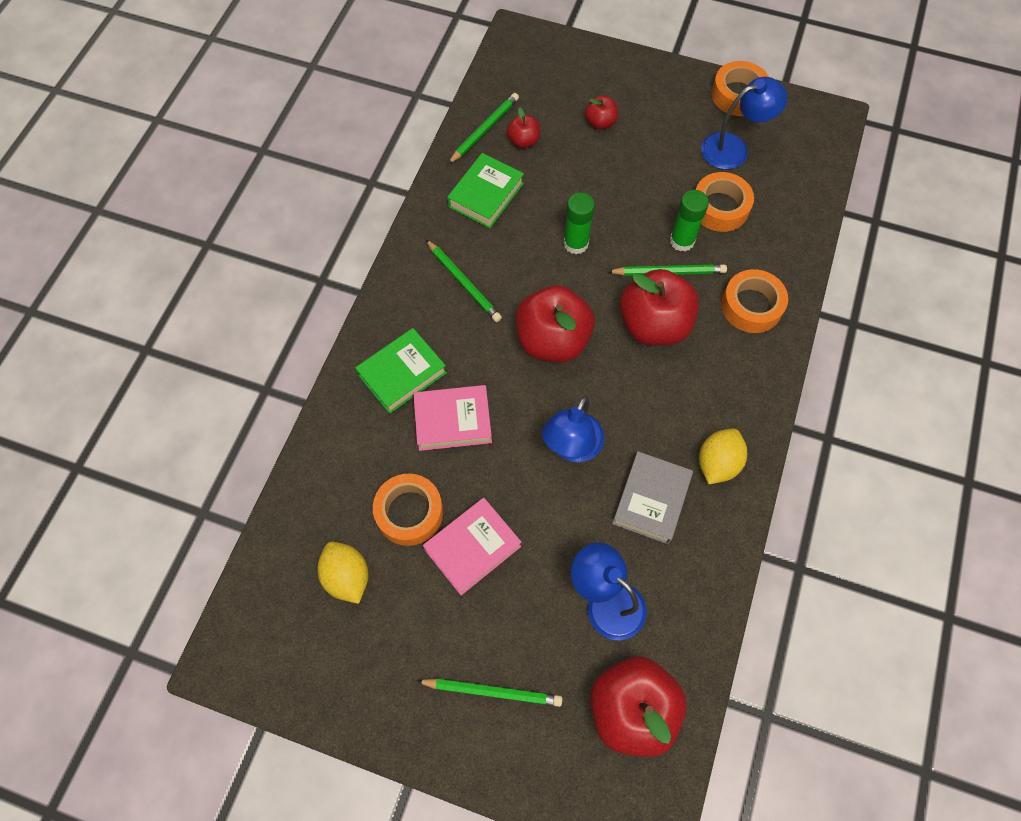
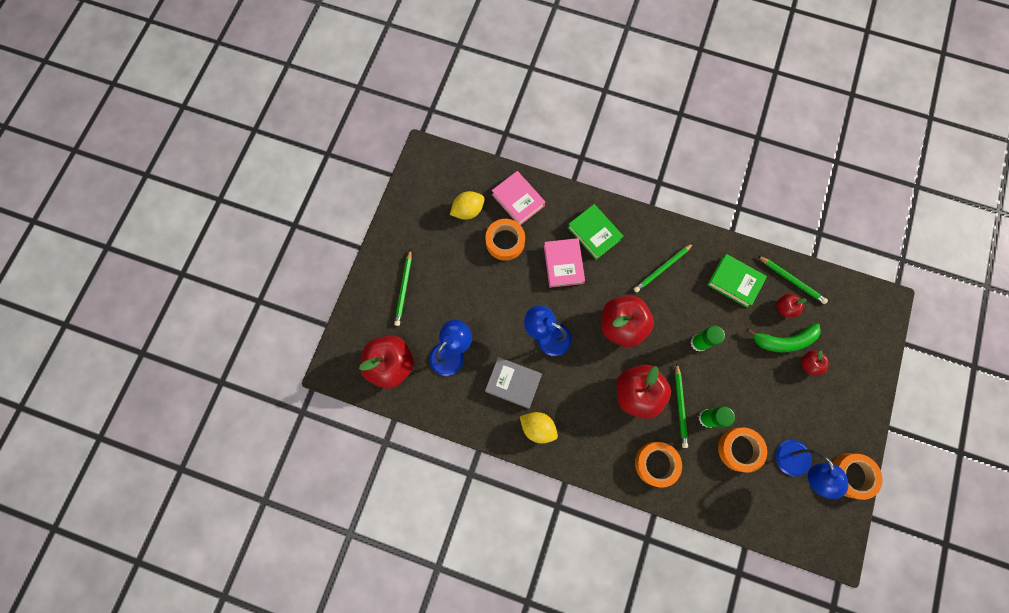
camera: 90 degrees right, 10 degrees up
pink book [423,498,521,595] -> pink book moved to [492,171,545,225]
none -> green banana [746,323,821,353]

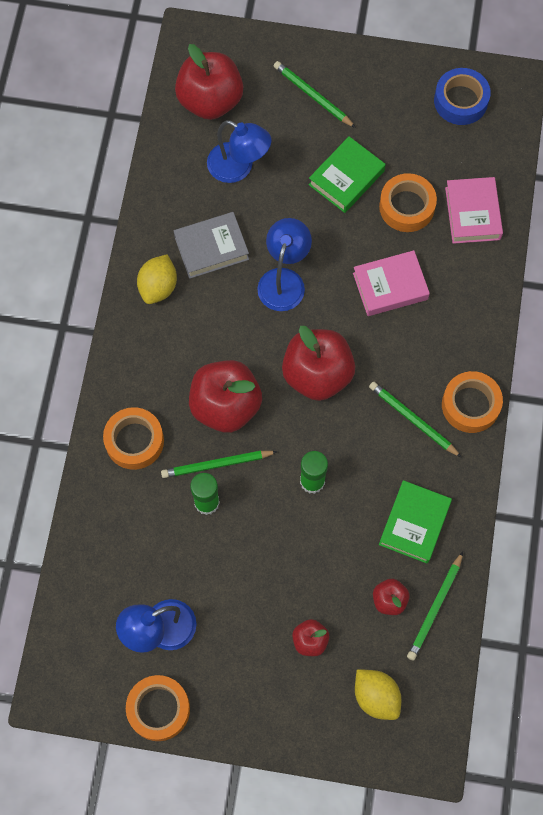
camera: 80 degrees right, 5 degrees down
green pencil [394,249,412,326] -> green pencil turned 45 degrees clockwise [274,61,356,128]
yellow lemon [450,191,485,220] -> yellow lemon moved to [355,669,401,720]
grey book [485,357,542,409] -> grey book turned 60 degrees clockwise [174,212,249,279]
pink book [492,171,545,225] -> pink book turned 45 degrees counterclockwise [445,177,503,244]
green book [567,204,623,260] -> green book moved to [309,136,385,213]
orange tape [718,428,767,472] -> orange tape moved to [442,371,503,433]
green banana [746,323,821,353] -> none
none -> blue tape [434,68,491,125]

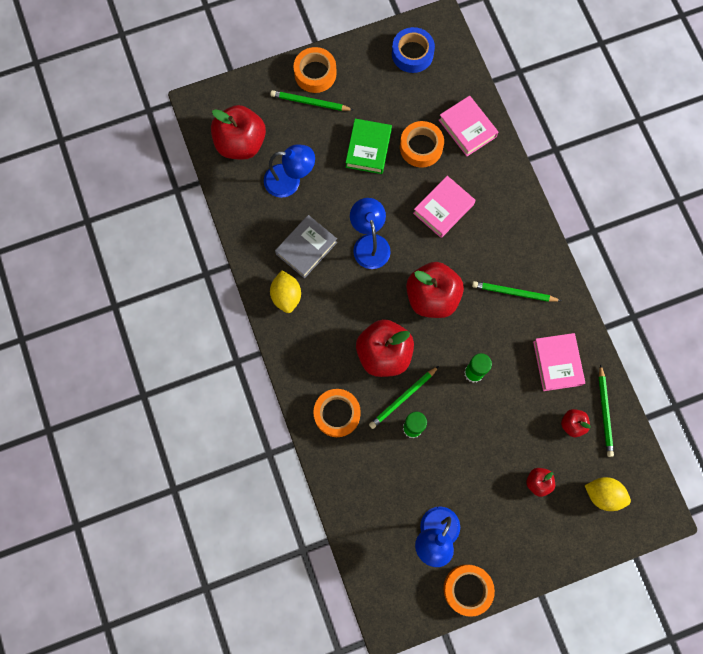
camera: 30 degrees left, 5 degrees up
green book [379,480,452,564] -> pink book [533,333,585,391]
orange tape [442,371,503,433] -> orange tape moved to [294,47,337,93]

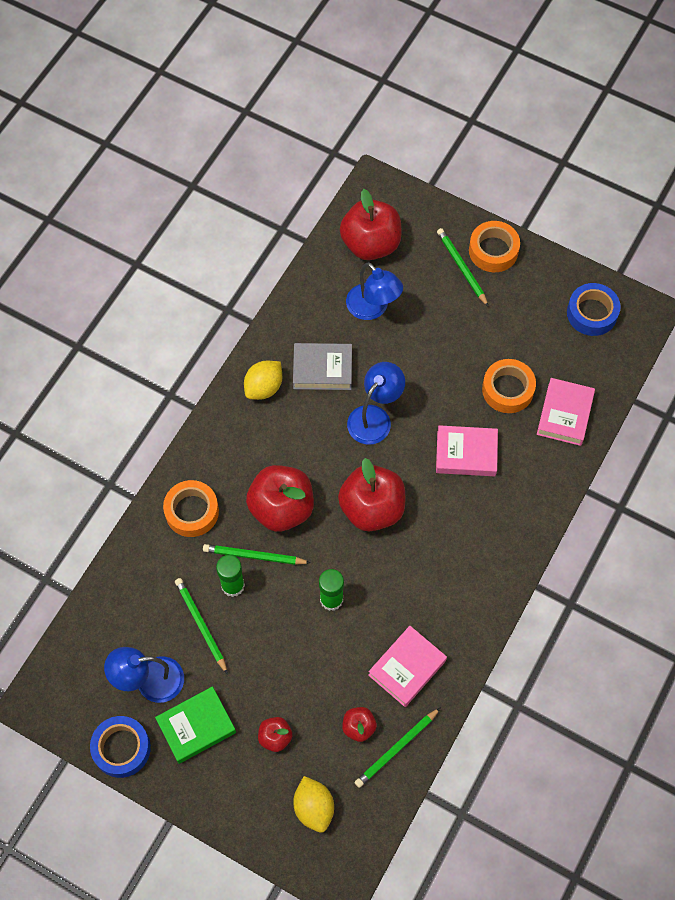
camera: 50 degrees right, 10 degrees down
green book [345,119,392,174] -> green book moved to [155,686,236,764]
orange tape [443,564,495,617] -> blue tape [90,716,151,778]
green pencil [472,281,561,302] -> green pencil moved to [175,578,228,674]

